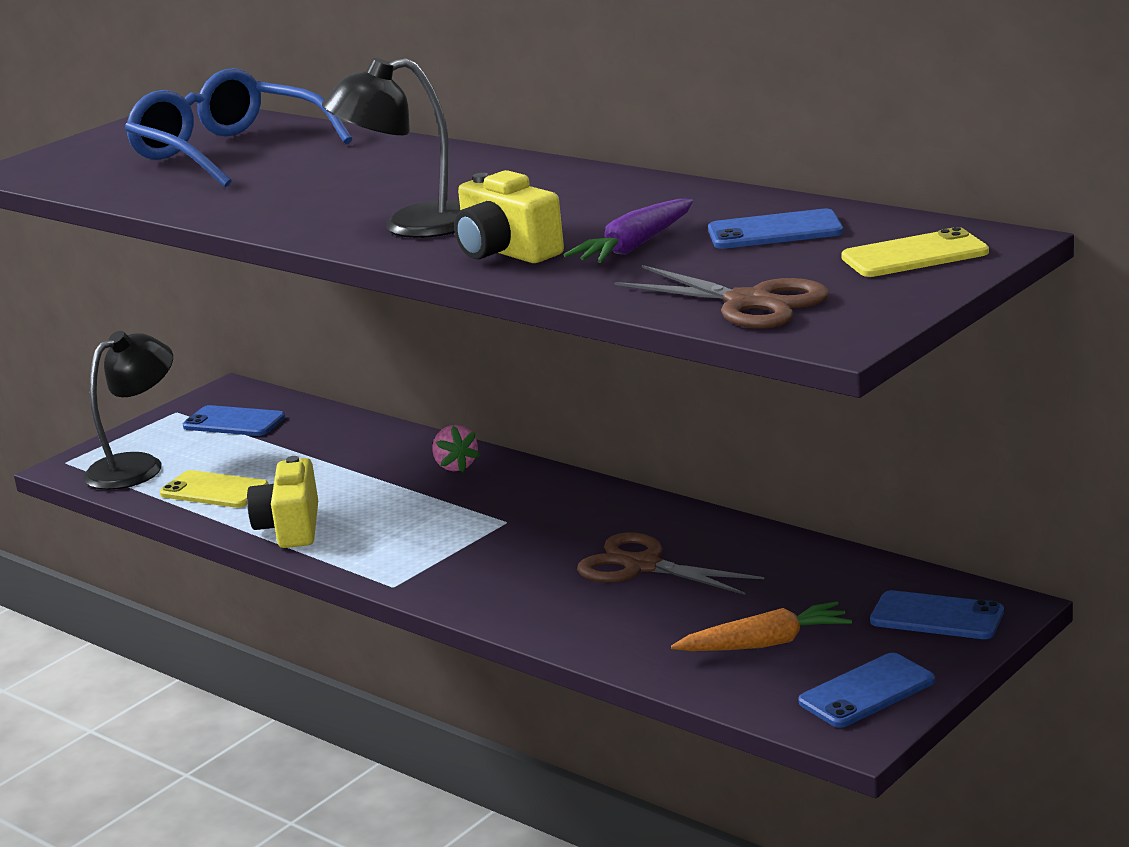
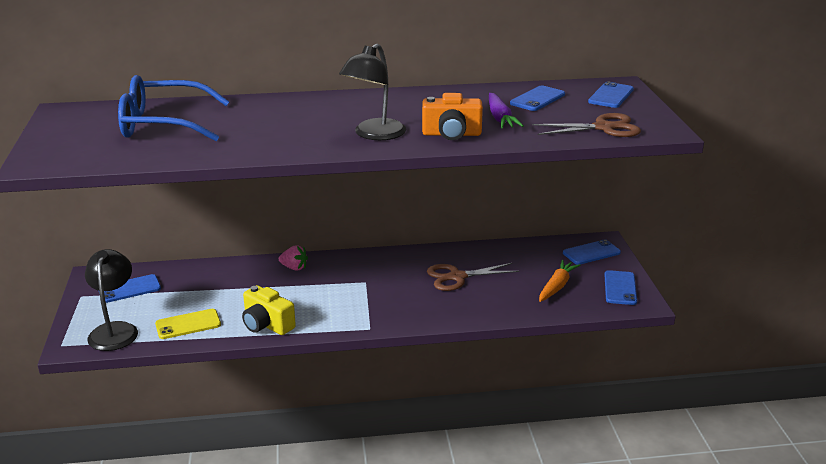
camera: 50 degrees left, 5 degrees up
yellow camera [454,170,564,263] -> orange camera [422,93,483,140]
yellow phone [841,227,989,277] -> blue phone [588,81,634,108]

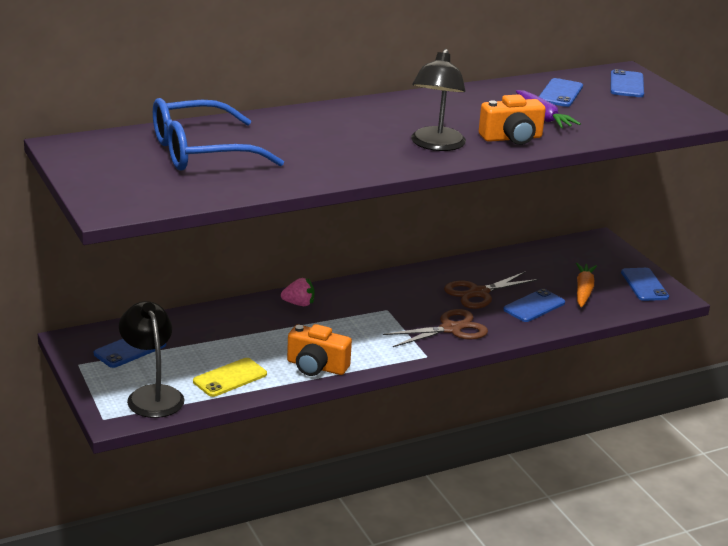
camera: 20 degrees left, 0 degrees up
yellow camera [242,285,296,335] -> orange camera [287,324,352,376]
brown scissors [532,113,641,137] -> brown scissors moved to [383,309,488,347]
blue phone [563,239,621,265] -> blue phone moved to [503,289,565,322]

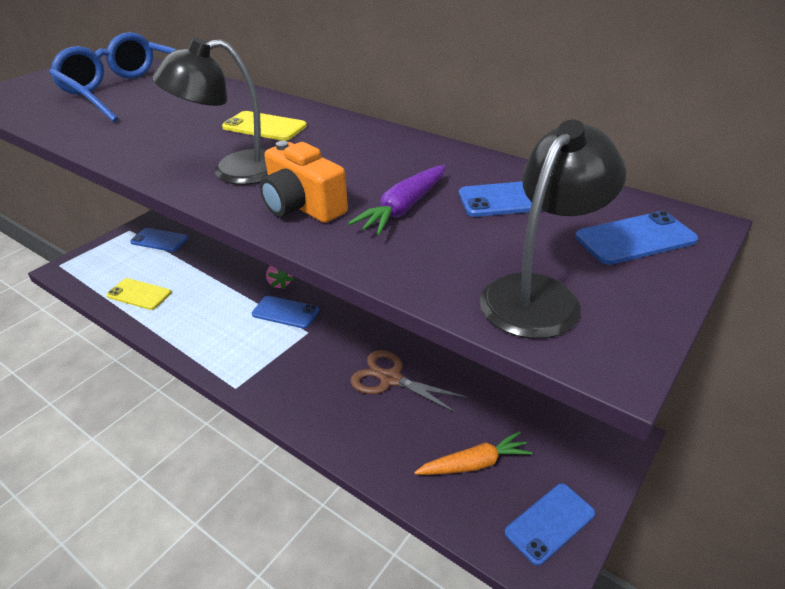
camera: 65 degrees right, 10 degrees up
black lamp [119,301,184,418] -> black lamp moved to [480,120,626,339]
orange camera [287,324,352,376] -> none
brown scissors [383,309,488,347] -> none
blue phone [503,289,565,322] -> blue phone moved to [252,296,319,328]
none -> yellow phone [222,111,307,141]

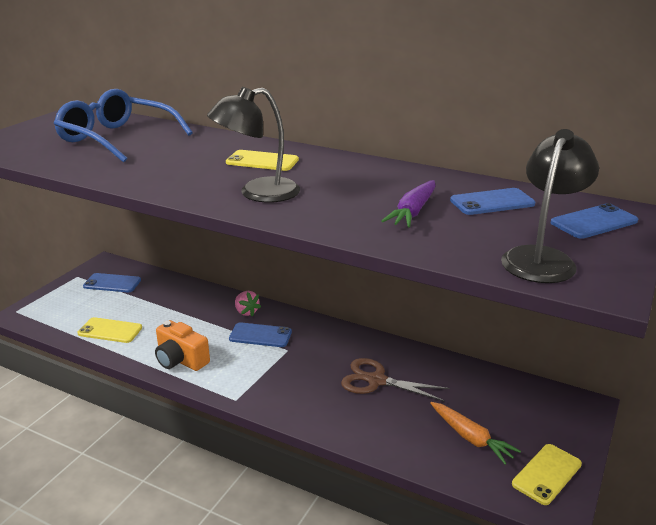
camera: 10 degrees left, 10 degrees down
orange camera [260,141,348,223] -> orange camera moved to [155,320,210,371]
orange carrot [414,431,533,475] -> orange carrot turned 75 degrees clockwise [430,402,521,465]
blue phone [504,483,595,566] -> yellow phone [512,444,582,505]

